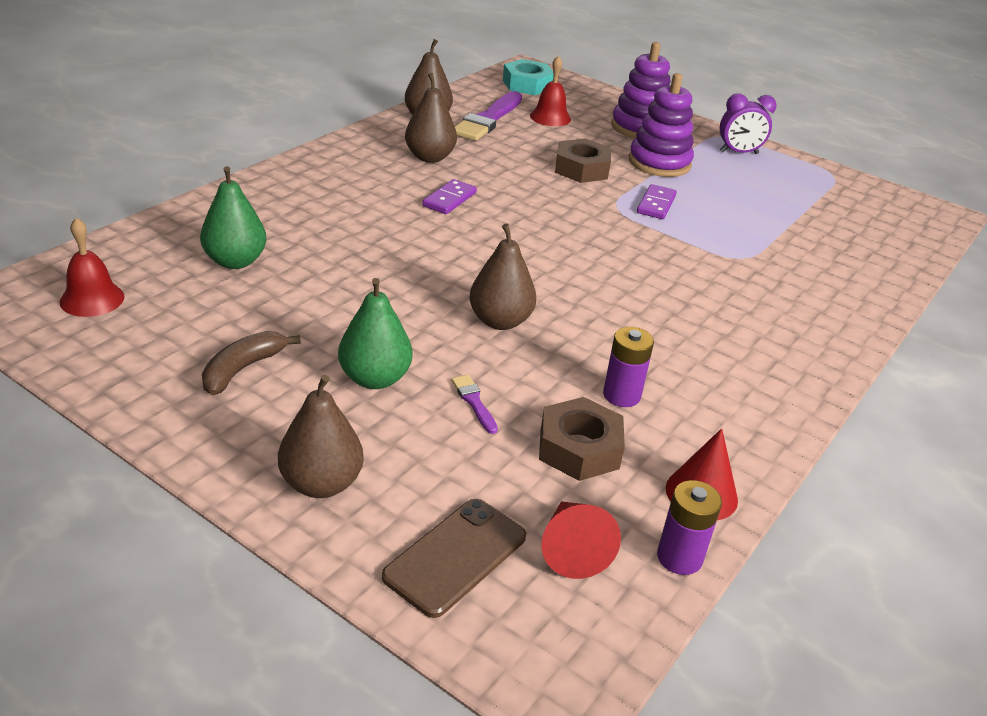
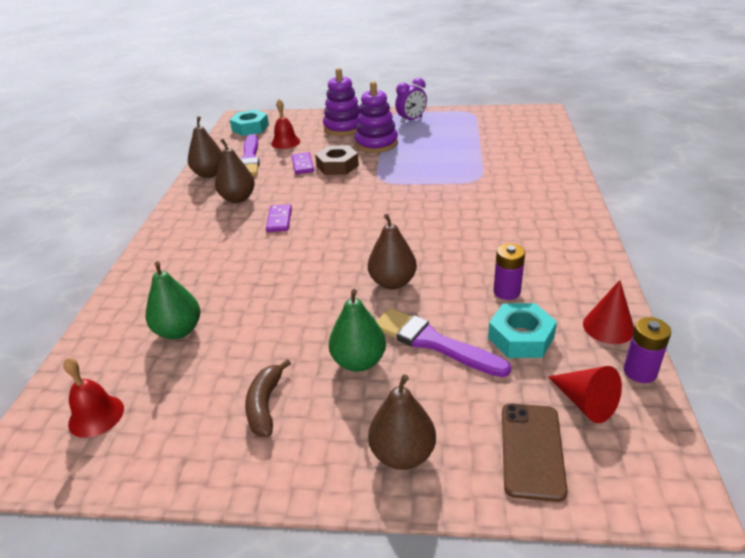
camera: 25 degrees left, 0 degrees up
purple brush [451,375,498,434] -> purple brush [376,308,511,377], size x2.24
brown nut [539,397,625,481] -> turquoise nut [488,303,557,358]
purple domino [637,184,677,219] -> purple domino moved to [292,152,314,174]

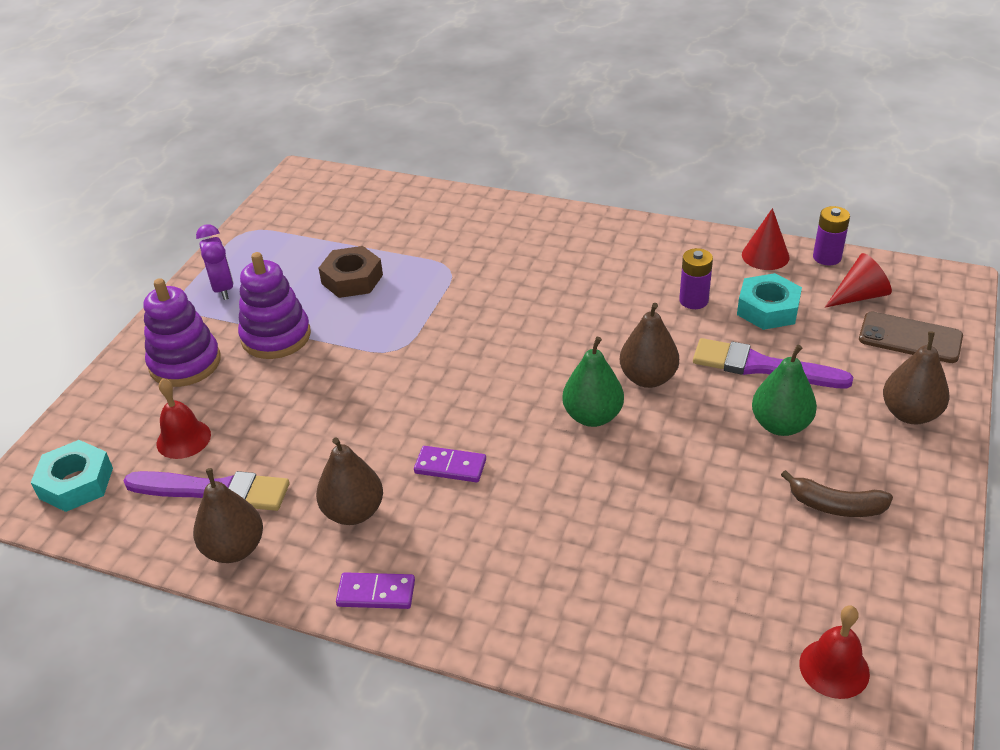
camera: 75 degrees left, 5 degrees up
green pear [146,261,200,339] -> green pear moved to [562,337,624,427]
purple domino [292,152,314,174] -> purple domino moved to [336,572,415,609]
brown nut [315,145,359,175] -> brown nut moved to [319,246,383,298]
purple brush [376,308,511,377] -> purple brush turned 60 degrees clockwise [693,338,853,389]

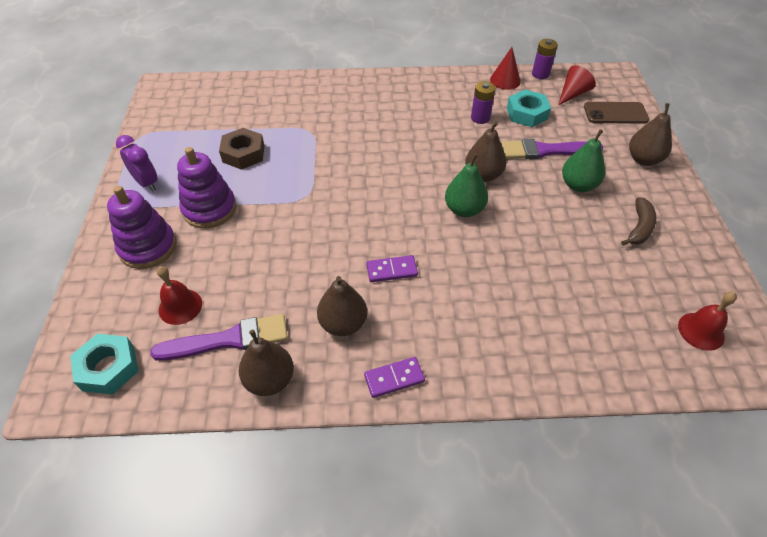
camera: 25 degrees left, 10 degrees up
brown banana [781,470,893,517] -> brown banana turned 60 degrees counterclockwise [621,197,656,246]

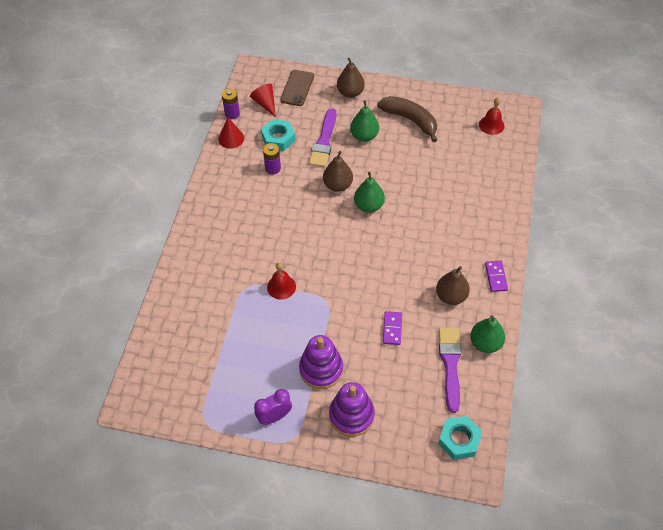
camera: 75 degrees left, 5 degrees up
red bell [157,266,202,325] -> red bell moved to [267,262,296,300]
brown nut [219,128,264,170] -> none
brown pear [239,330,294,396] -> green pear [470,315,505,353]
purple domino [367,255,418,282] -> purple domino moved to [383,311,402,345]
brown banana [621,197,656,246] -> brown banana [377,96,437,142], size x1.61

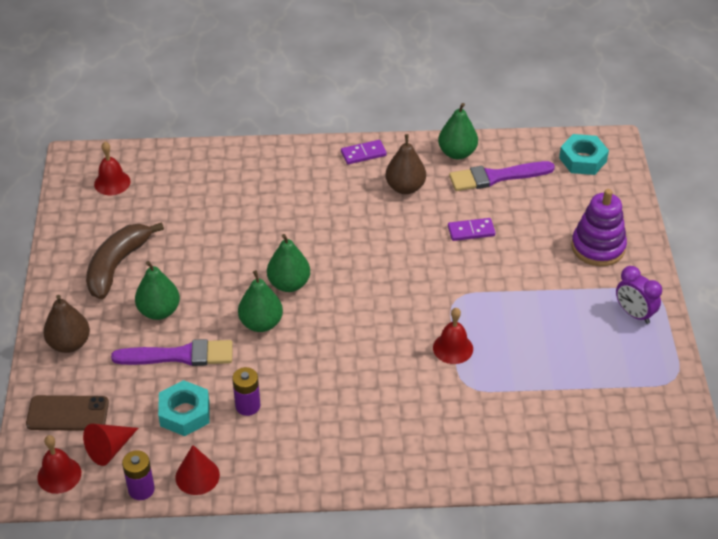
camera: 105 degrees left, 10 degrees down
purple stacking toy [299,335,343,389] -> none
brown pear [323,151,353,192] -> green pear [238,270,283,332]
none -> red bell [37,435,81,494]

